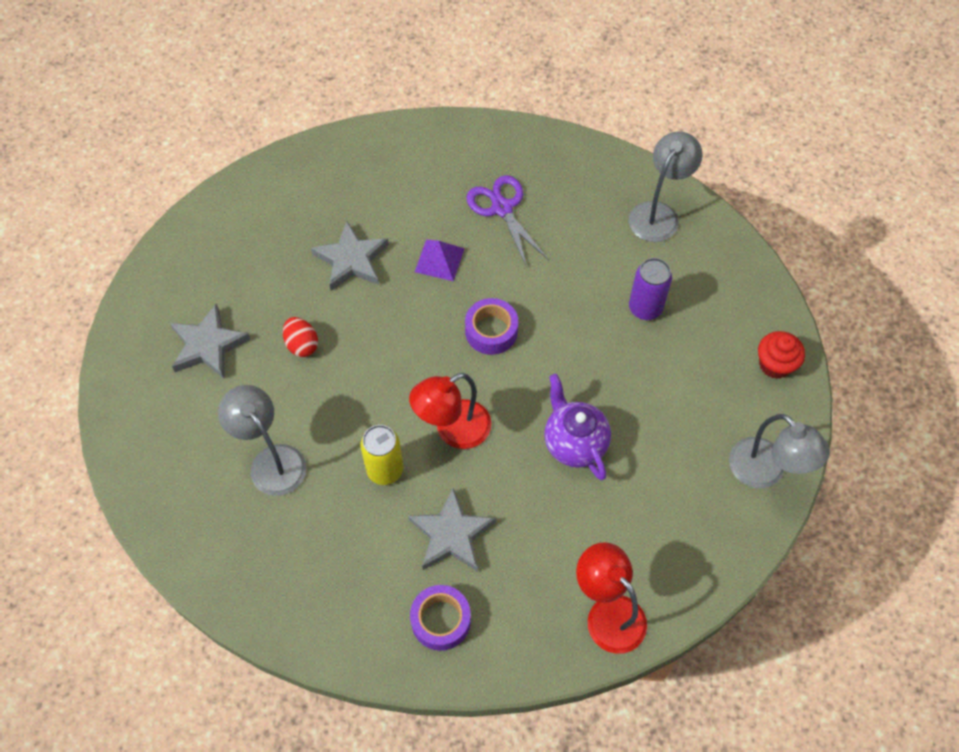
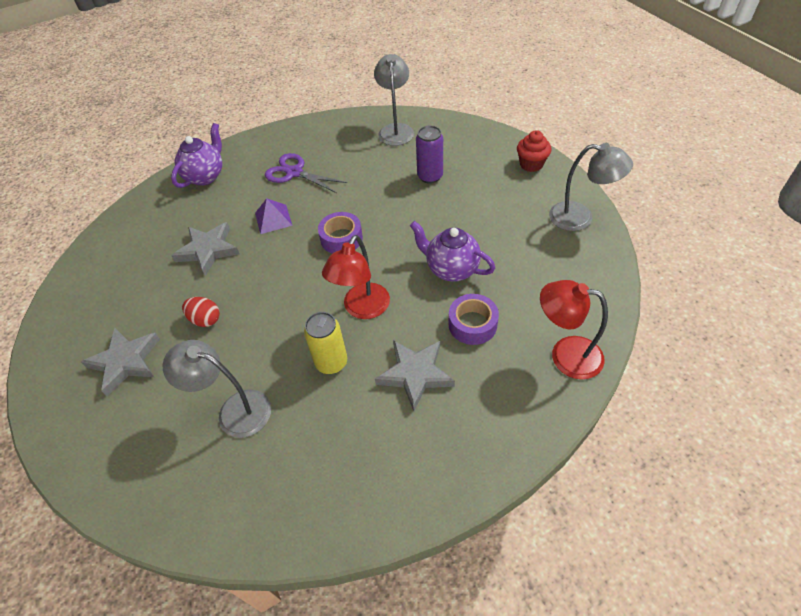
camera: 30 degrees left, 10 degrees down
purple tape [410,585,471,651] -> purple tape moved to [449,294,499,345]
none -> purple teapot [171,123,222,188]

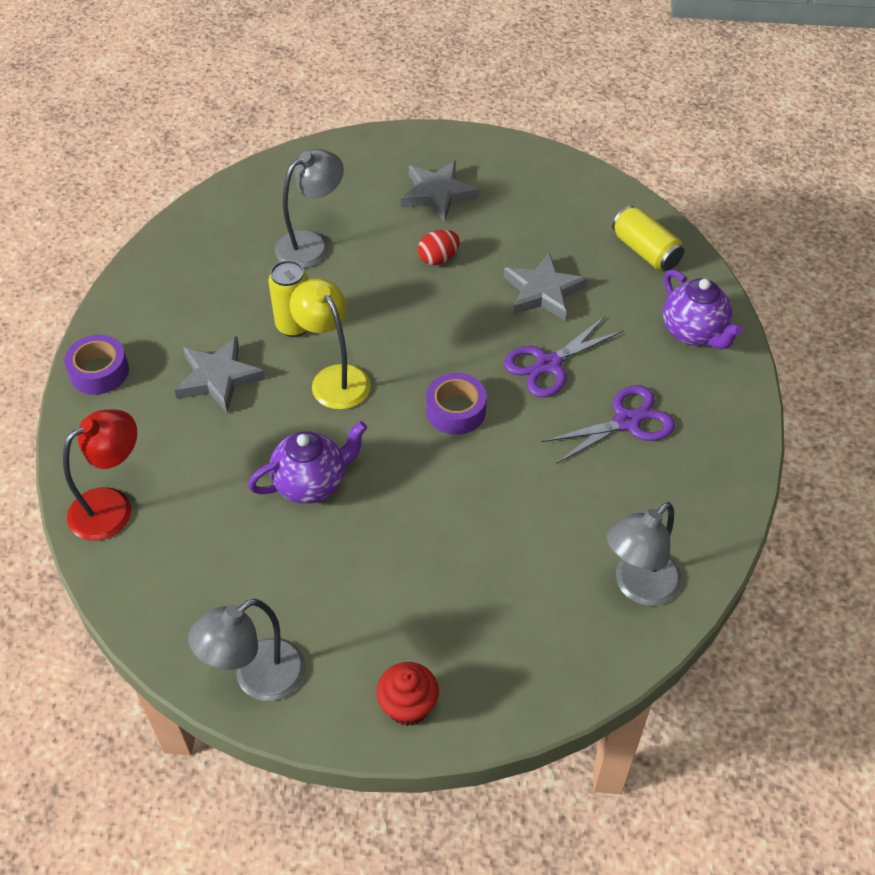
camera: 120 degrees right, 0 degrees up
purple pyramid [255,198,293,234] -> purple scissors [504,316,623,397]
red lamp [322,235,390,319] -> yellow lamp [290,279,371,410]
grey lamp [374,54,414,146] -> grey lamp turned 105 degrees clockwise [607,502,682,606]
purple can [416,125,443,184] -> none
purple tape [449,294,499,345] -> purple tape moved to [64,335,129,395]
none -> yellow can [612,206,684,271]

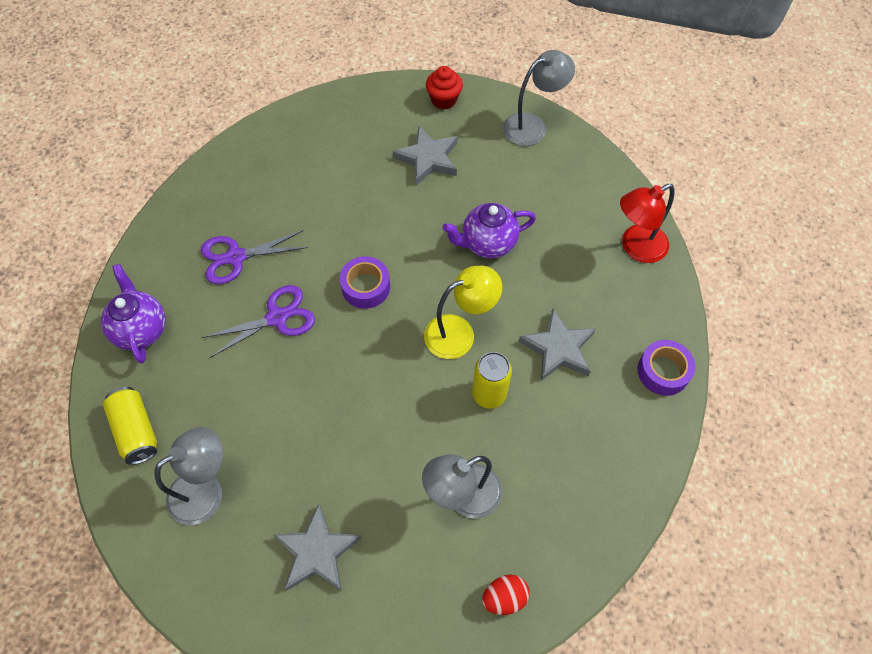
camera: 170 degrees left, 10 degrees up
yellow lamp [290,279,371,410] -> yellow lamp turned 90 degrees counterclockwise [424,266,502,359]
red egg [418,230,460,265] -> red egg moved to [482,574,529,615]
grey star [504,253,588,321] -> grey star moved to [393,126,458,186]
grey lamp [607,502,682,606] -> grey lamp moved to [155,427,223,525]

